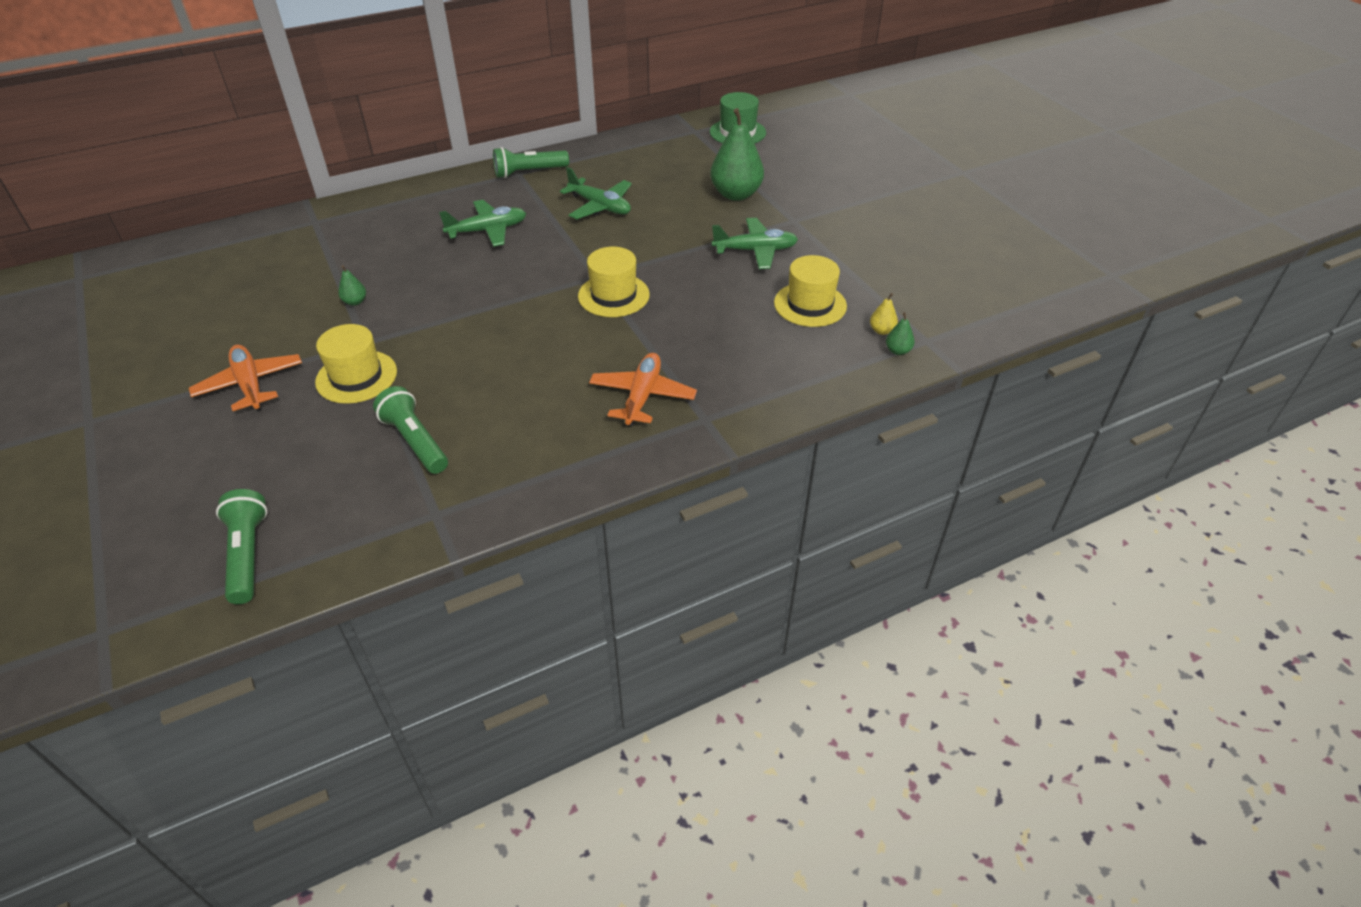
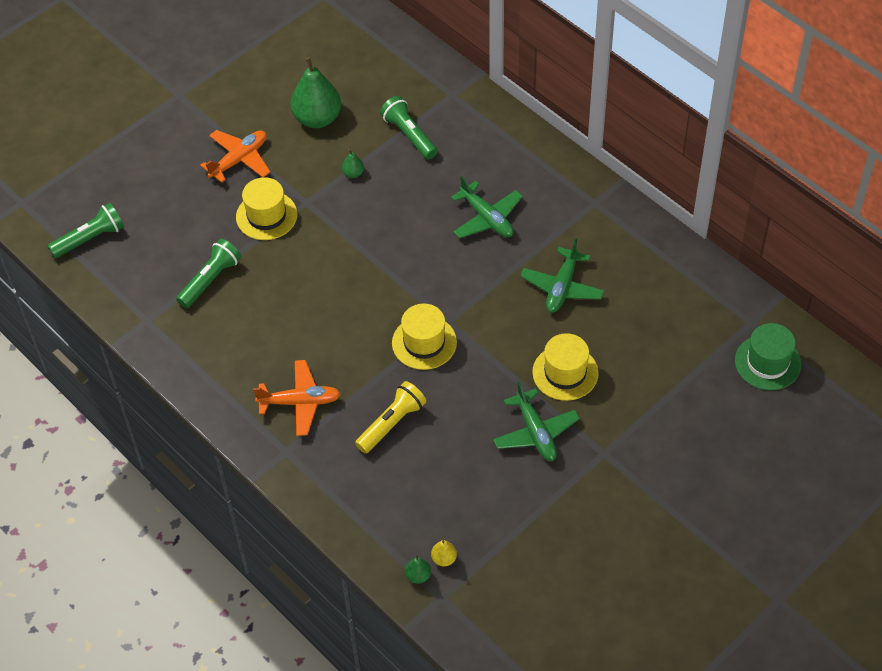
camera: 75 degrees right, 10 degrees up
green flashlight [493,147,569,178] -> green flashlight moved to [380,96,438,160]
green pear [710,108,764,201] -> green pear moved to [291,57,341,128]
yellow hat [774,255,847,327] -> yellow hat moved to [532,333,599,401]
none -> yellow flashlight [355,381,426,454]

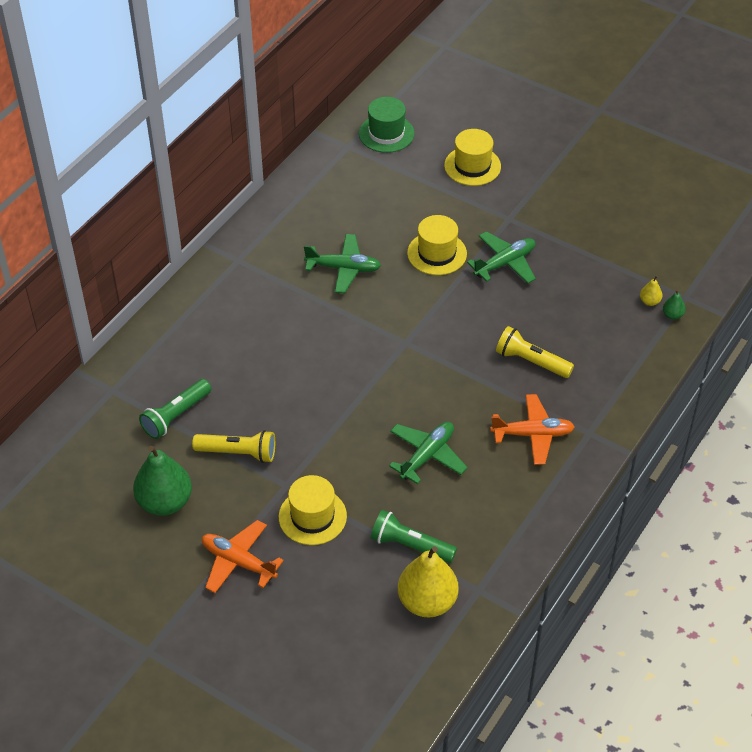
camera: 105 degrees left, 5 degrees down
green flashlight [48,203,124,258] -> none
orange plane [253,360,341,436] -> orange plane turned 105 degrees clockwise [490,394,575,465]
green pear [342,149,364,178] -> yellow flashlight [192,430,275,463]
yellow hat [392,304,457,370] -> yellow hat moved to [444,129,501,186]
green plane [451,176,523,238] -> green plane moved to [389,422,468,484]
none -> yellow pear [398,546,459,617]

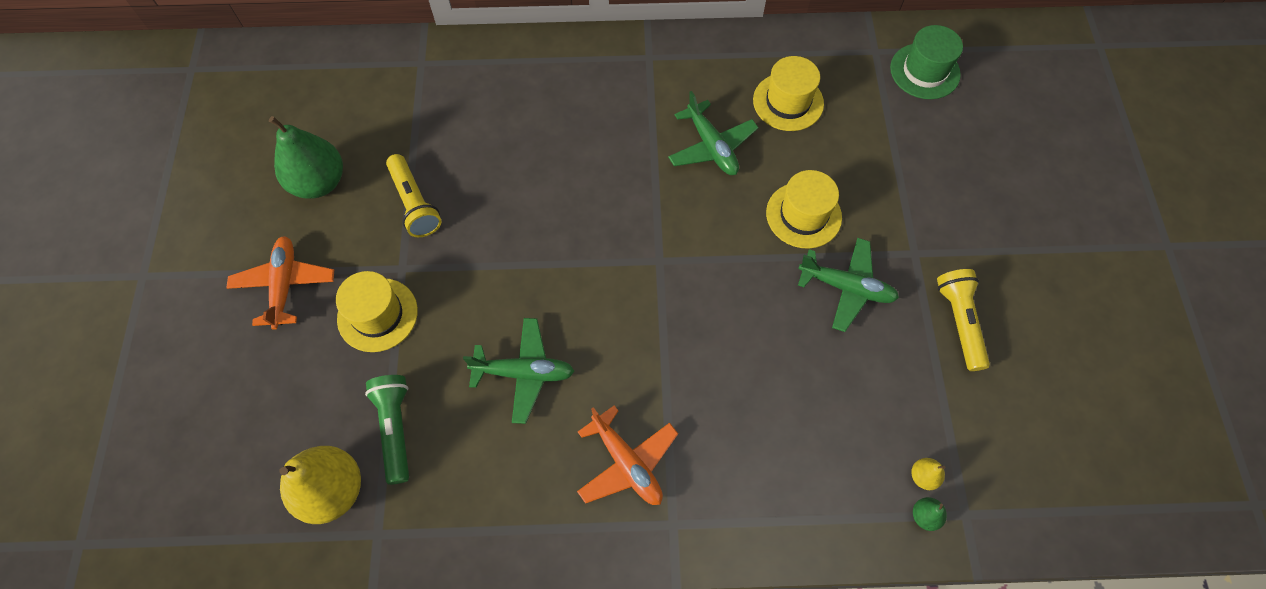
camera: 55 degrees right, 15 degrees up
green flashlight [139,379,211,439] -> none
yellow hat [444,129,501,186] -> yellow hat moved to [753,56,824,131]
yellow flashlight [496,326,574,378] -> yellow flashlight moved to [937,269,990,371]

